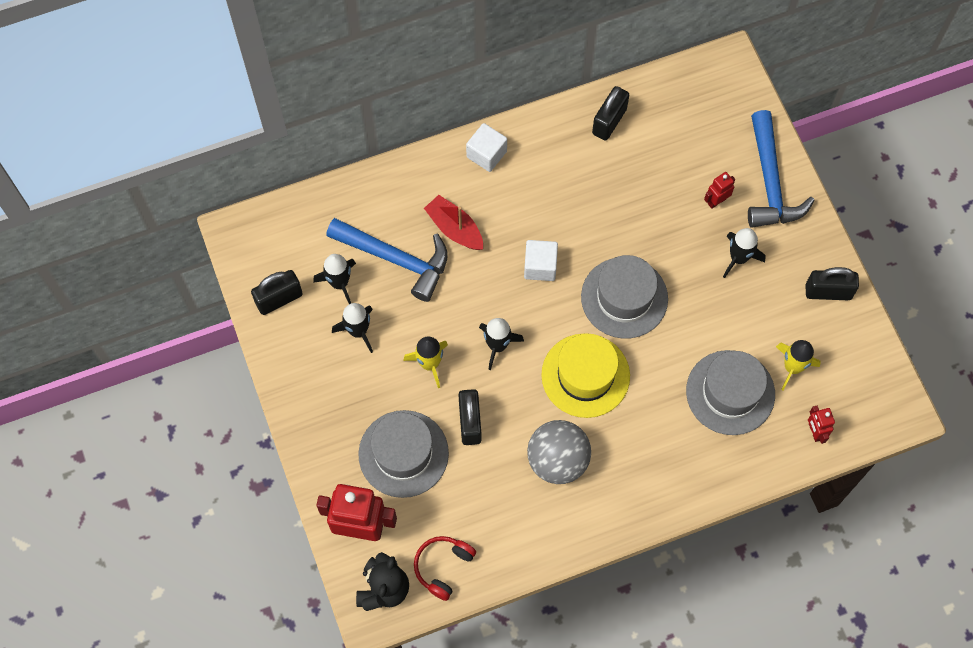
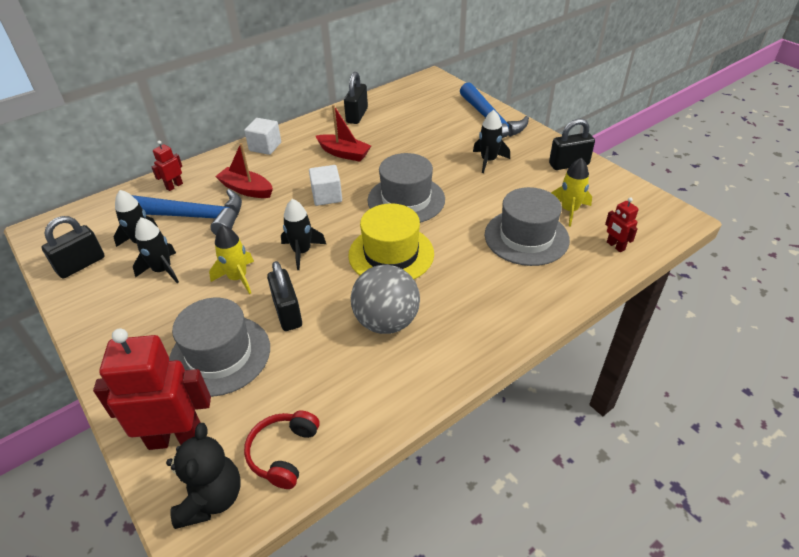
camera: 15 degrees left, 25 degrees down
red robot [704,172,735,209] -> red robot moved to [152,140,183,191]
none -> red boat [316,105,371,162]

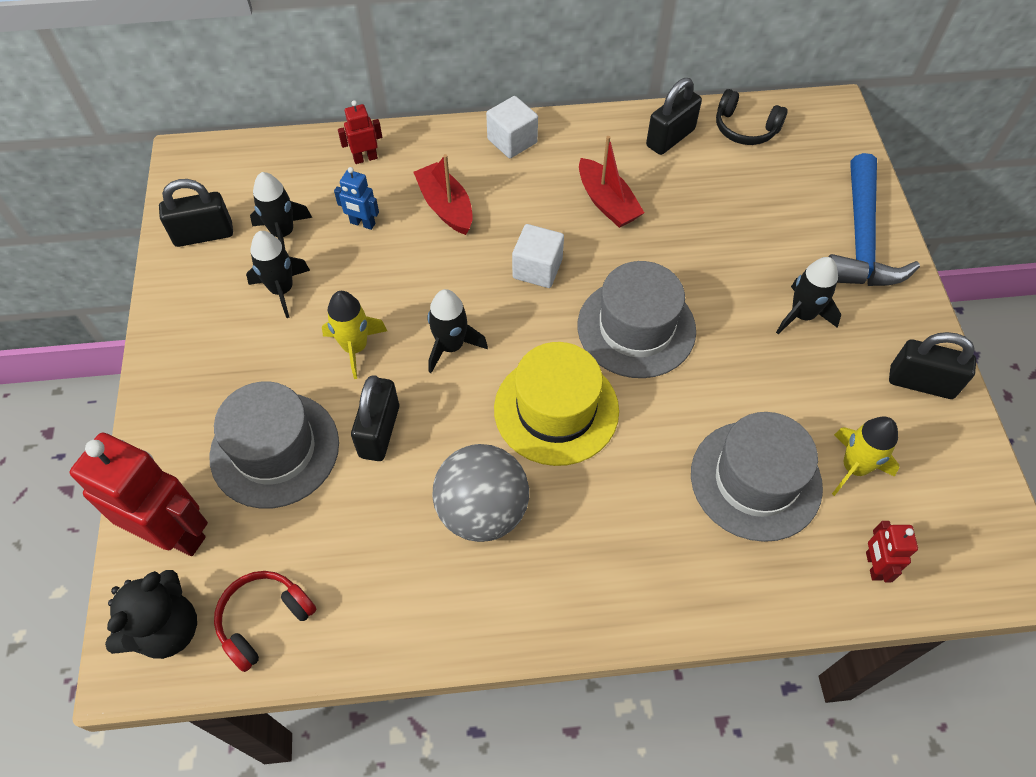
camera: 30 degrees right, 15 degrees up
blue hammer [132,189,242,235] -> blue robot [334,167,379,230]
none -> black headphones [716,89,788,145]

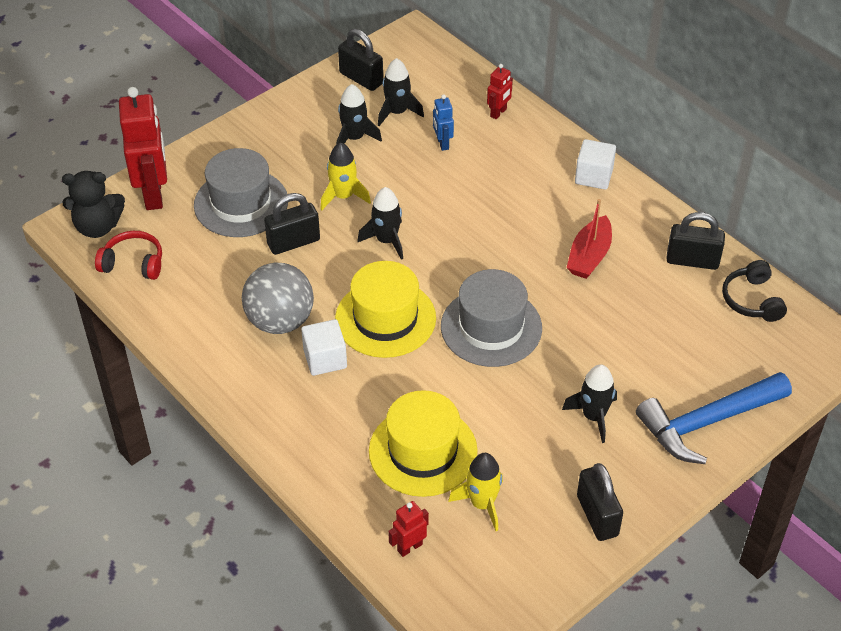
camera: 55 degrees right, 10 degrees down
red robot [338,100,382,164] -> red robot turned 90 degrees clockwise [487,64,513,119]
red boat [413,154,473,235] -> none
white cube [512,224,564,288] -> white cube moved to [301,319,347,376]
grey hat [691,412,823,542] -> yellow hat [369,390,478,497]

